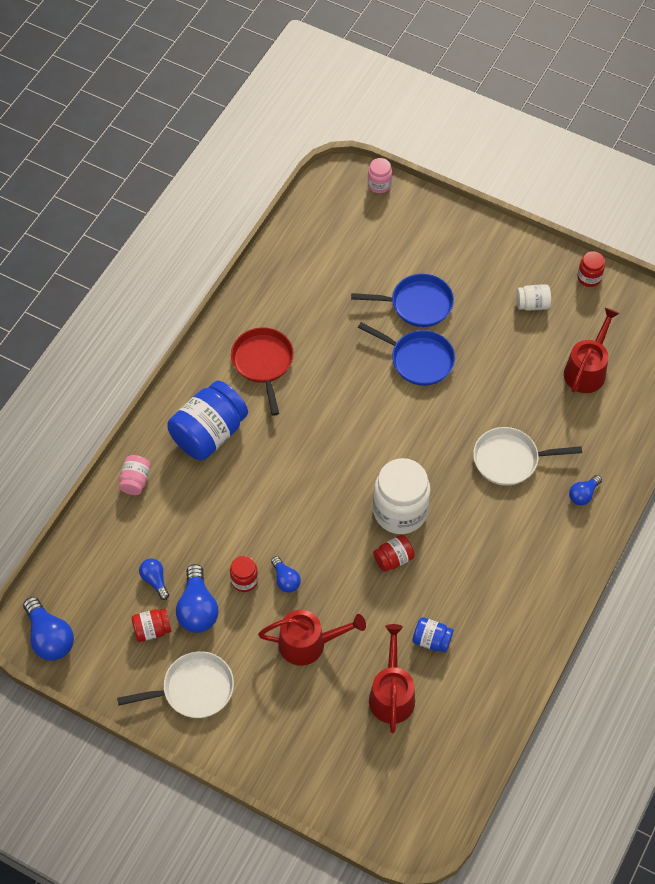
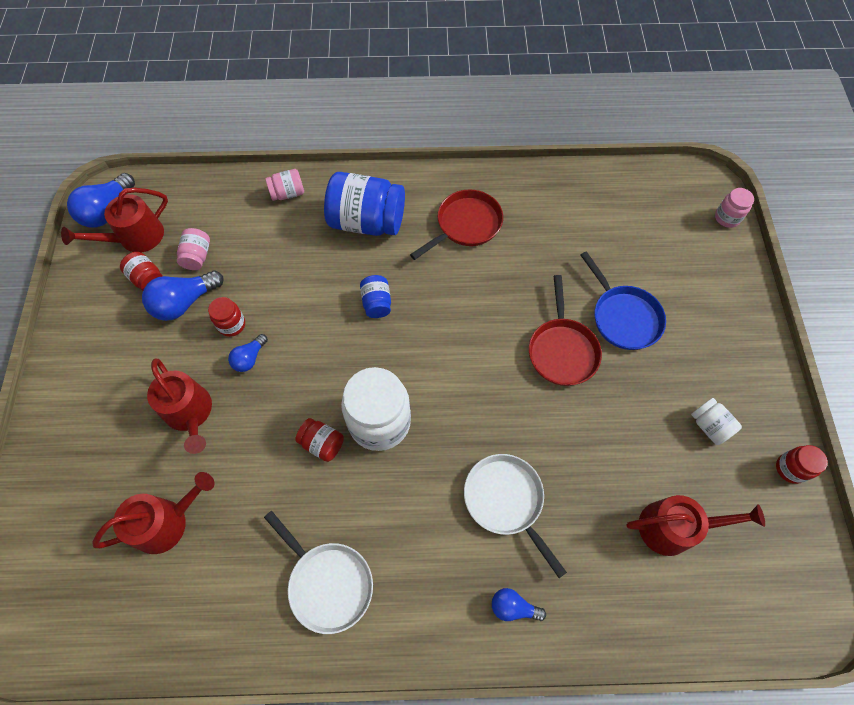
camera: 60 degrees right, 5 degrees up
white pan [117,651,234,718] -> white pan moved to [264,511,373,634]
blue light bulb [139,558,169,600] -> pink jar [177,228,210,270]
blue pan [358,322,455,386] -> red pan [529,275,602,386]
blue jar [413,617,453,652] -> blue jar moved to [360,275,391,318]
none -> red watering can [61,188,168,252]

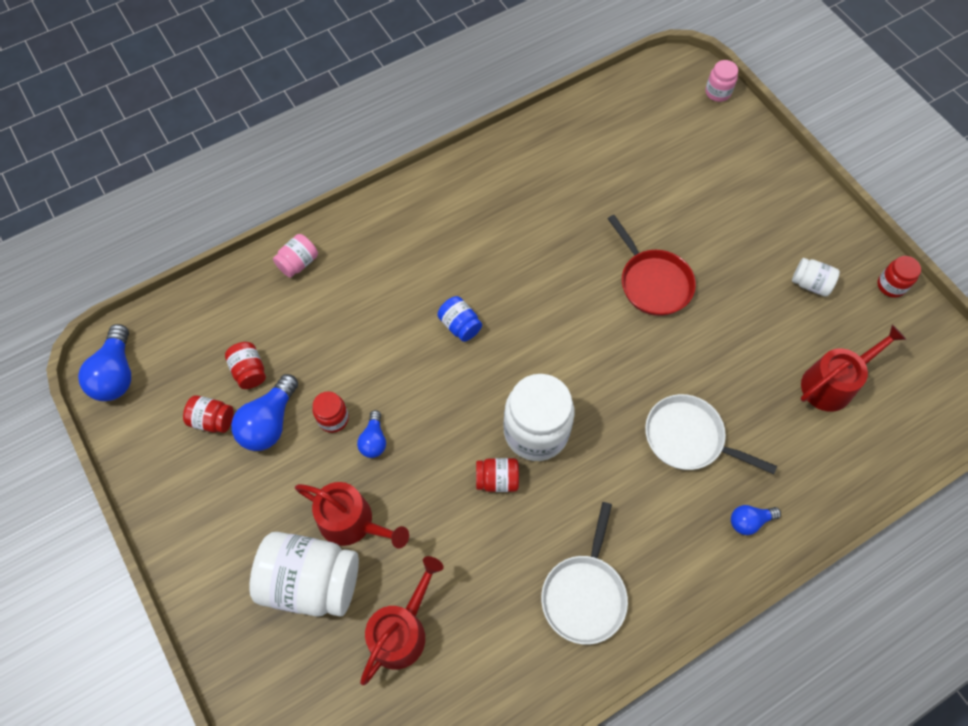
camera: 30 degrees left, 0 degrees up
red watering can [61,188,168,252] -> none
pink jar [177,228,210,270] -> red jar [225,342,266,389]
white pan [264,511,373,634] -> white pan turned 90 degrees clockwise [541,502,628,645]
blue jar [324,172,405,236] -> none
red pan [410,189,503,260] -> none
blue pan [580,251,666,350] -> none
none -> white jar [249,532,359,617]

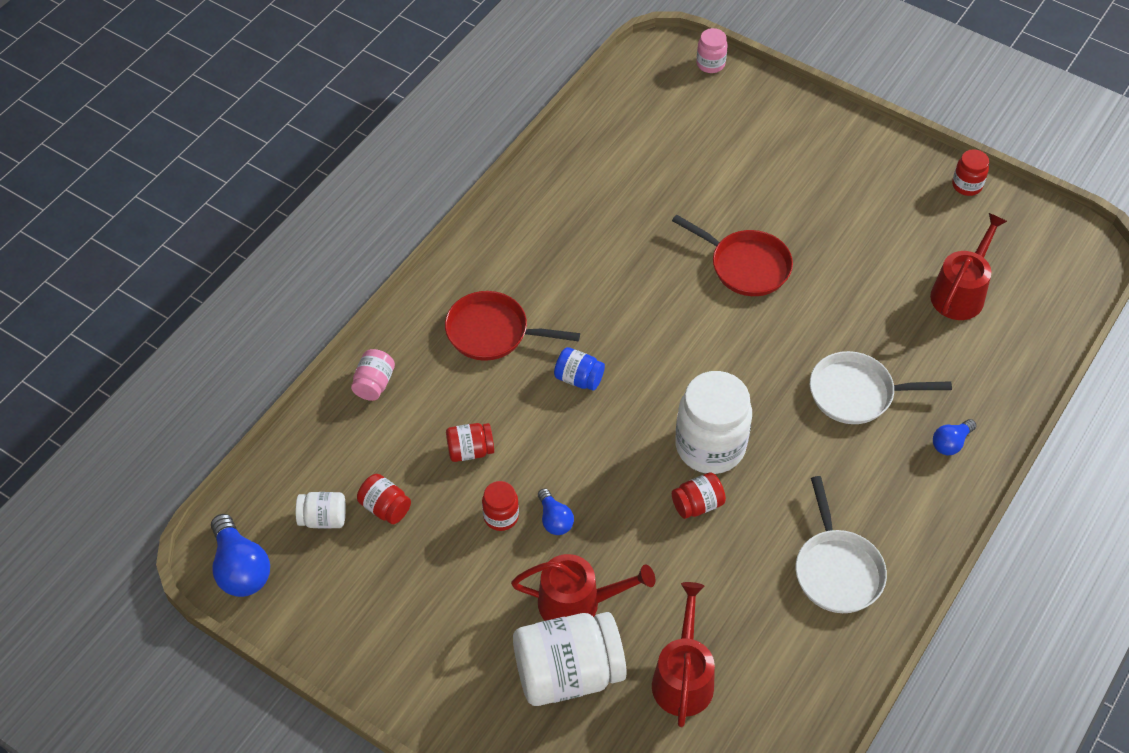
camera: 25 degrees left, 10 degrees down
red jar [183,395,234,433] -> red jar moved to [446,423,494,462]
blue light bulb [231,374,298,451] -> none
white jar [792,258,840,297] -> white jar moved to [296,492,346,529]
none -> red pan [445,291,580,361]

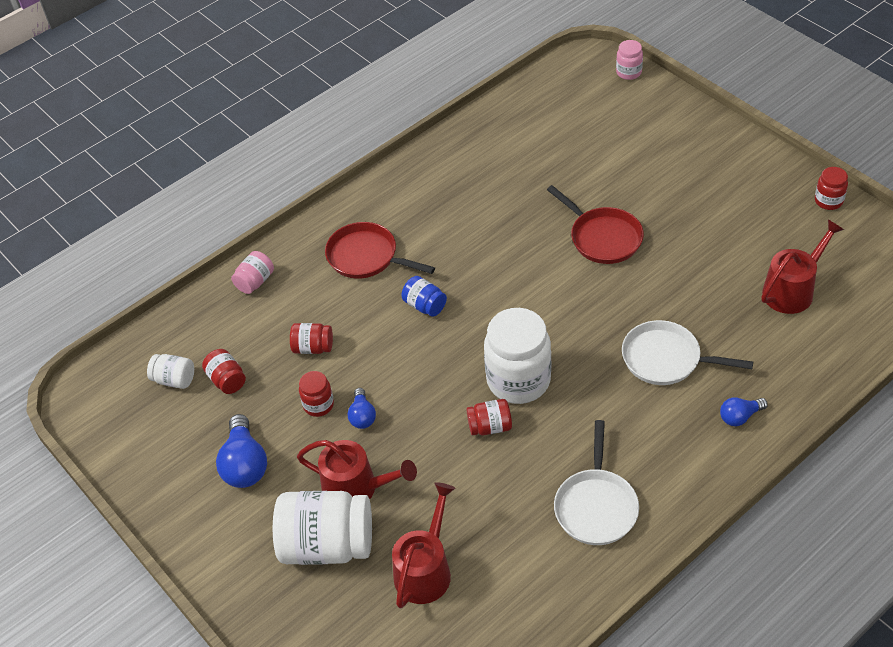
camera: 20 degrees right, 5 degrees down
blue light bulb [211,514,270,597] -> blue light bulb moved to [216,414,267,488]

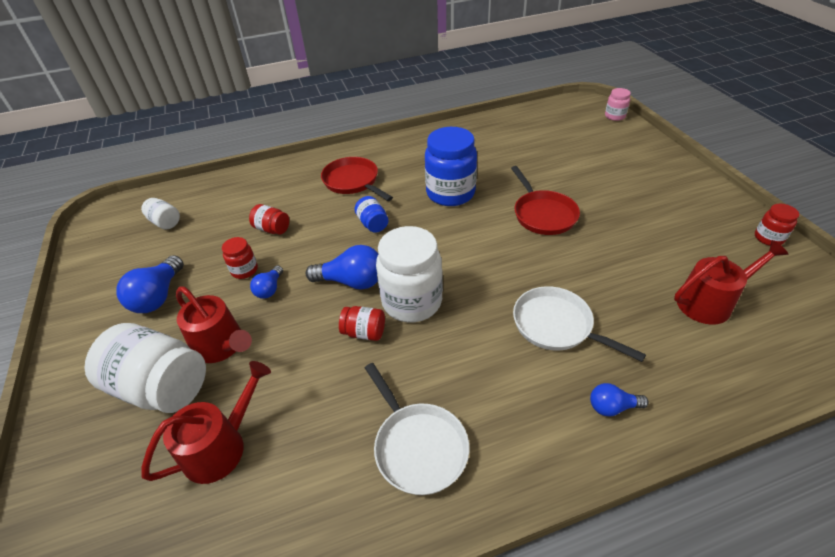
camera: 20 degrees right, 5 degrees down
red jar [202,349,246,394] -> none
pink jar [231,251,274,294] -> none
white pan [554,420,639,545] -> white pan turned 60 degrees counterclockwise [365,363,469,495]
none -> blue light bulb [306,245,378,290]
none -> blue jar [425,127,477,206]

